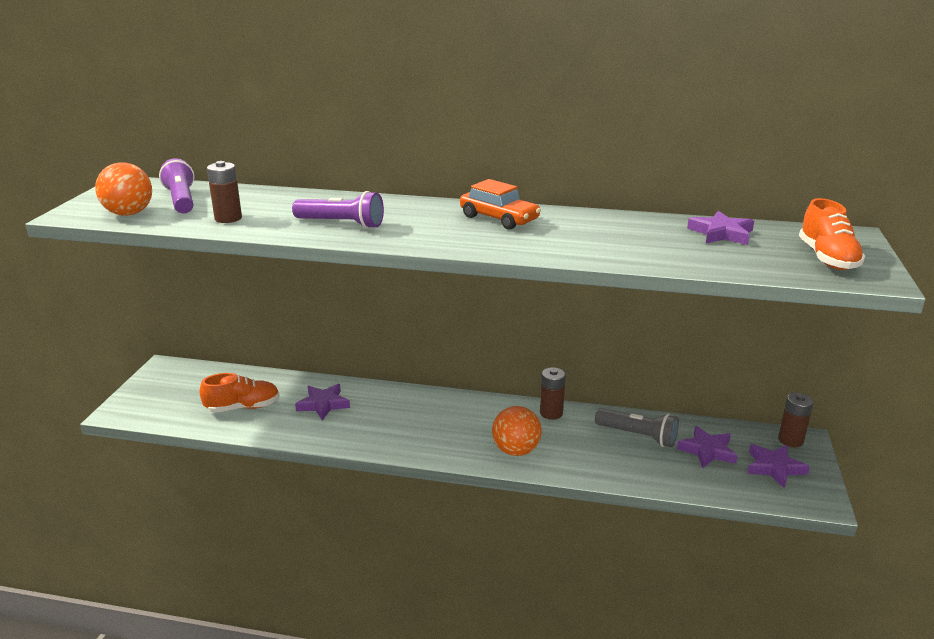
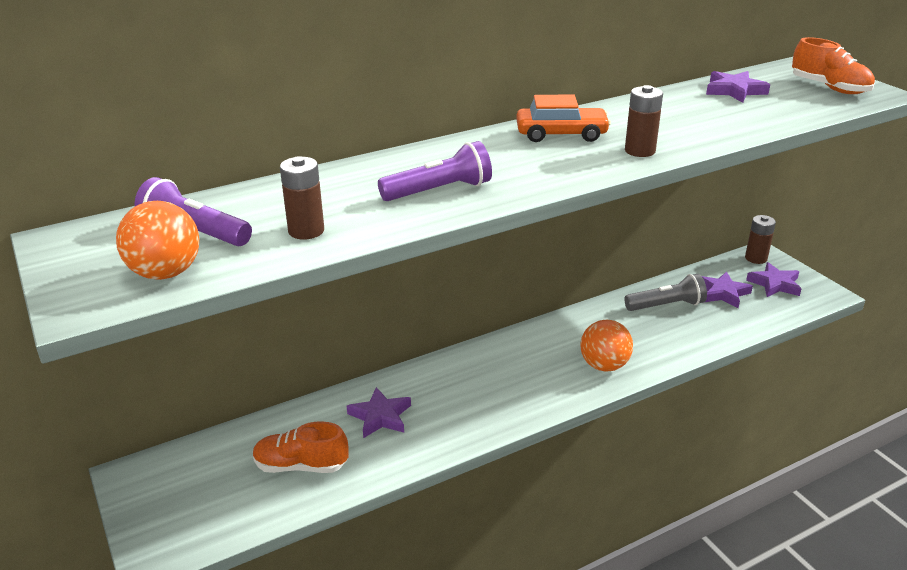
camera: 40 degrees left, 5 degrees up
orange shoe [200,373,280,413] -> orange shoe turned 120 degrees counterclockwise [253,421,349,473]
brown battery [540,367,566,420] -> brown battery moved to [625,85,663,157]

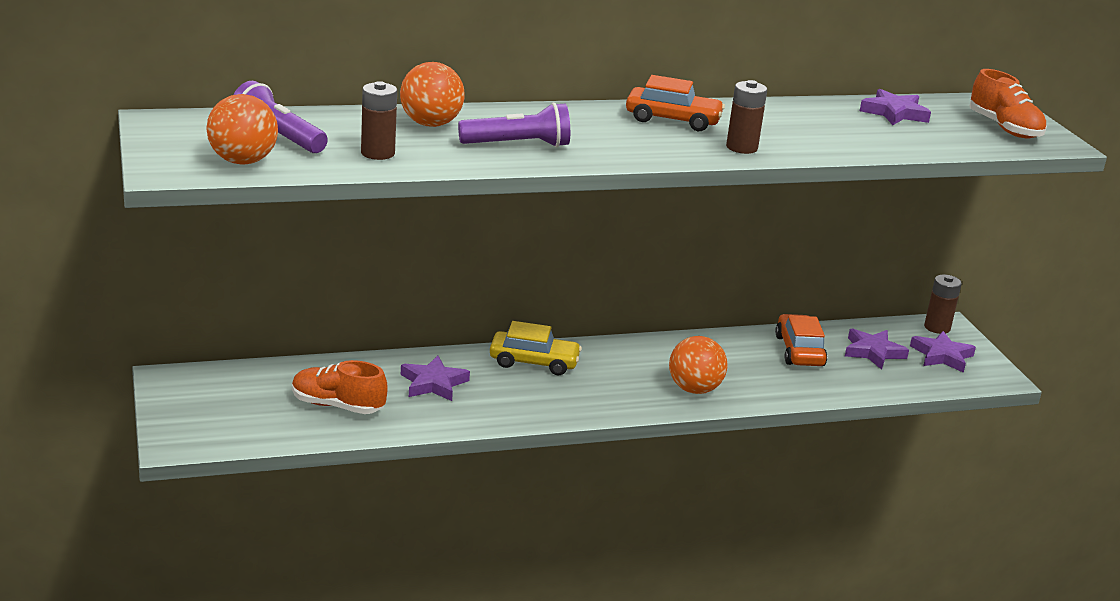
camera: 10 degrees right, 5 degrees down
grey flashlight [624,274,707,311] -> orange car [775,314,827,366]
none -> orange ball [400,62,465,127]
none -> yellow car [490,321,582,375]

